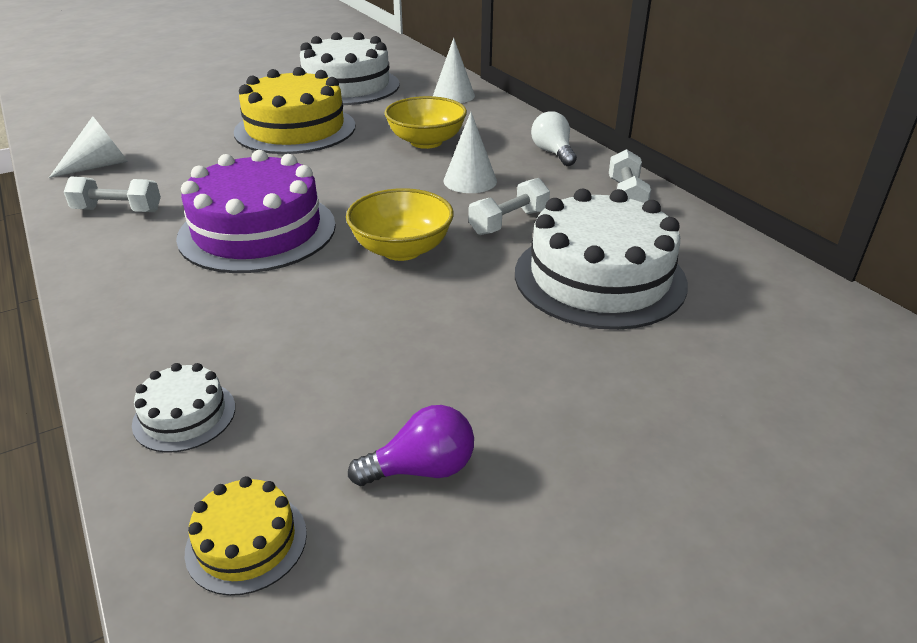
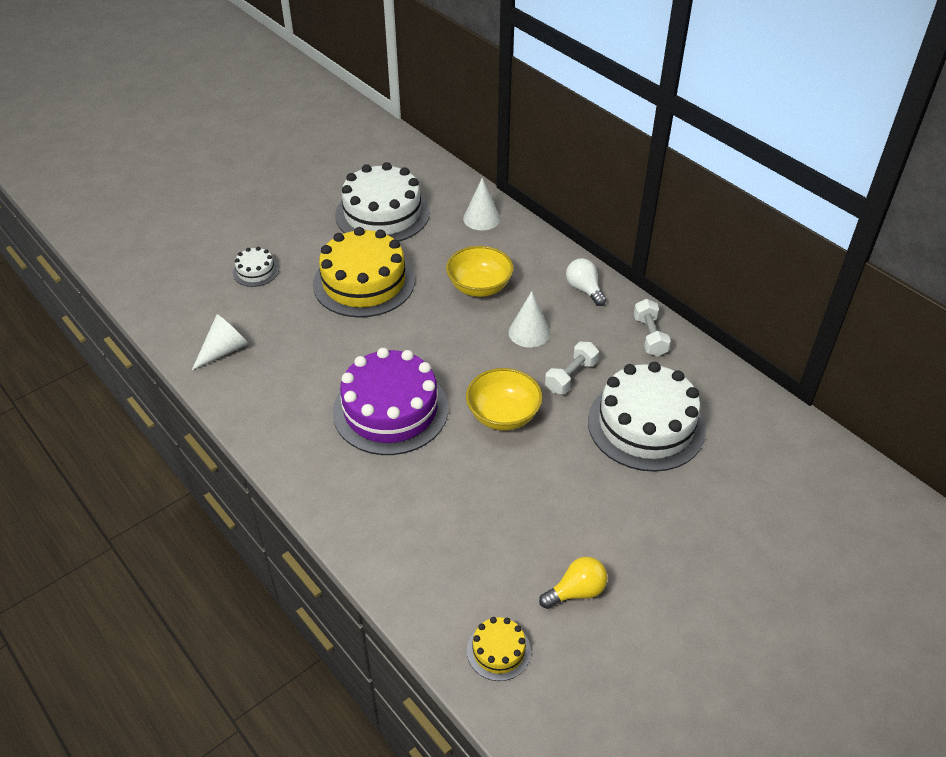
camera: 10 degrees left, 10 degrees up
white dumbbell [64,177,161,212] -> none
white cake [132,363,235,453] -> white cake moved to [233,247,279,287]
purple light bulb [348,405,474,486] -> yellow light bulb [539,557,608,609]

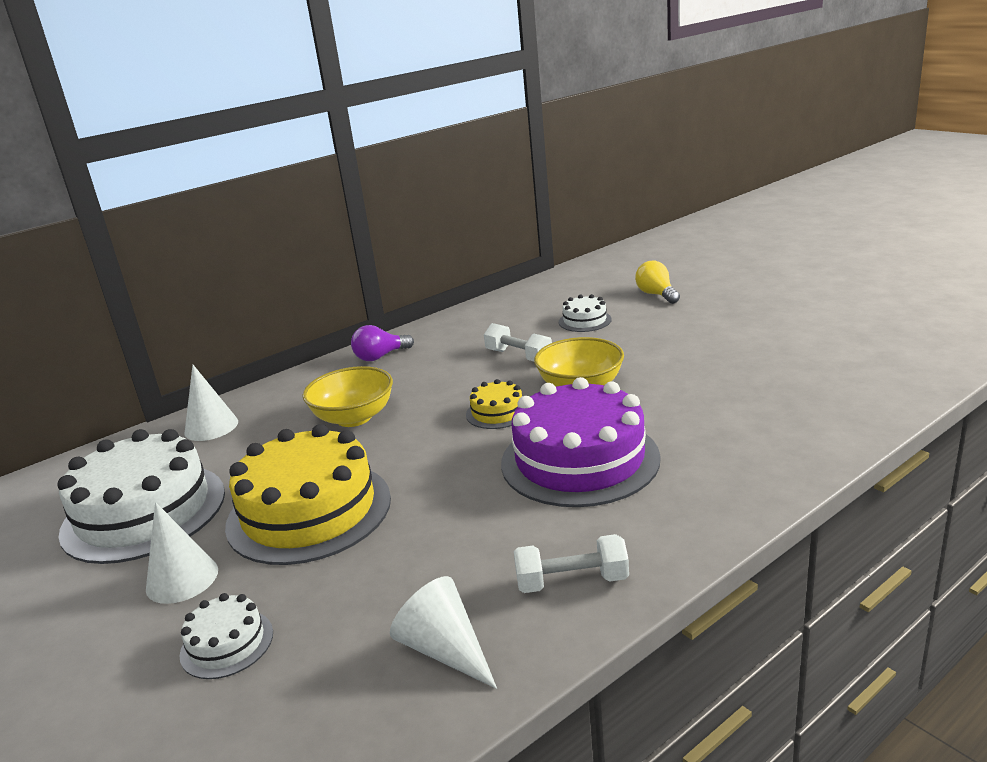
camera: 85 degrees left, 20 degrees down
yellow cake [467,617,531,681] -> yellow cake moved to [466,379,522,429]
white cone [508,291,550,348] -> white cone moved to [146,502,218,604]
yellow light bulb [539,557,608,609] -> yellow light bulb moved to [635,260,680,304]
white light bulb [566,258,606,306] -> purple light bulb [351,325,414,361]
white cake [588,362,706,472] -> white cake [559,294,612,332], size x0.45
white dumbbell [634,299,671,357] -> white dumbbell moved to [514,534,629,593]

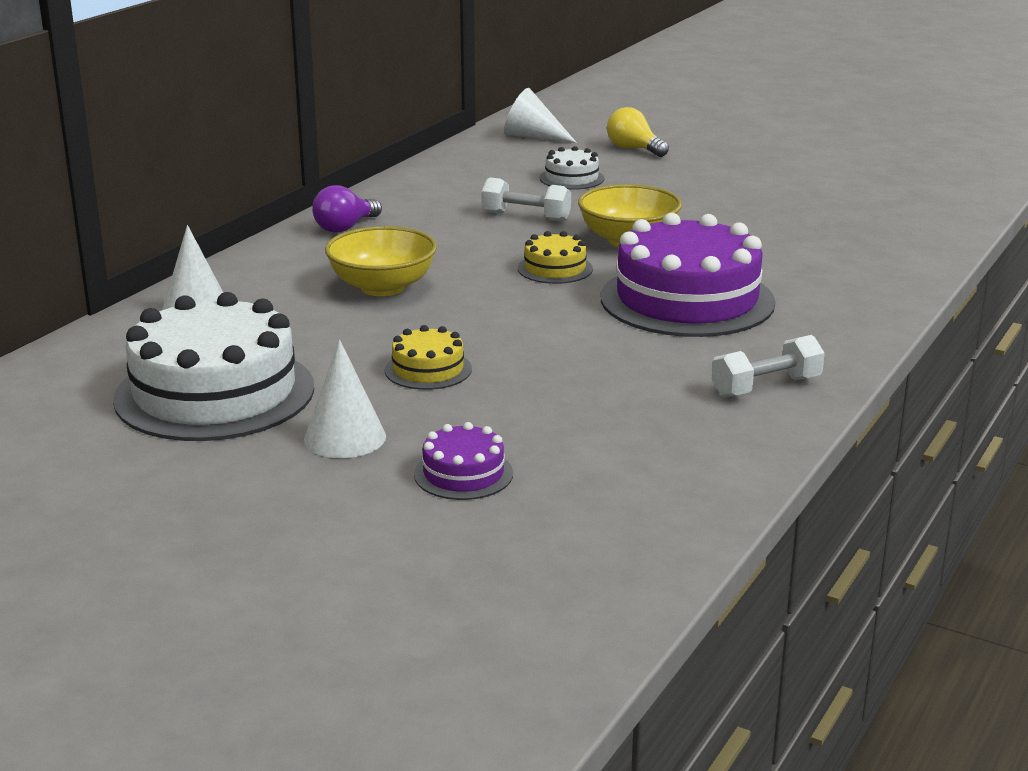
camera: 25 degrees left, 0 degrees up
white cake [180,593,273,679] -> purple cake [414,422,513,500]
yellow cake [225,424,391,565] -> yellow cake [385,325,472,390], size x0.45
white cone [390,576,497,689] -> white cone moved to [504,88,577,143]

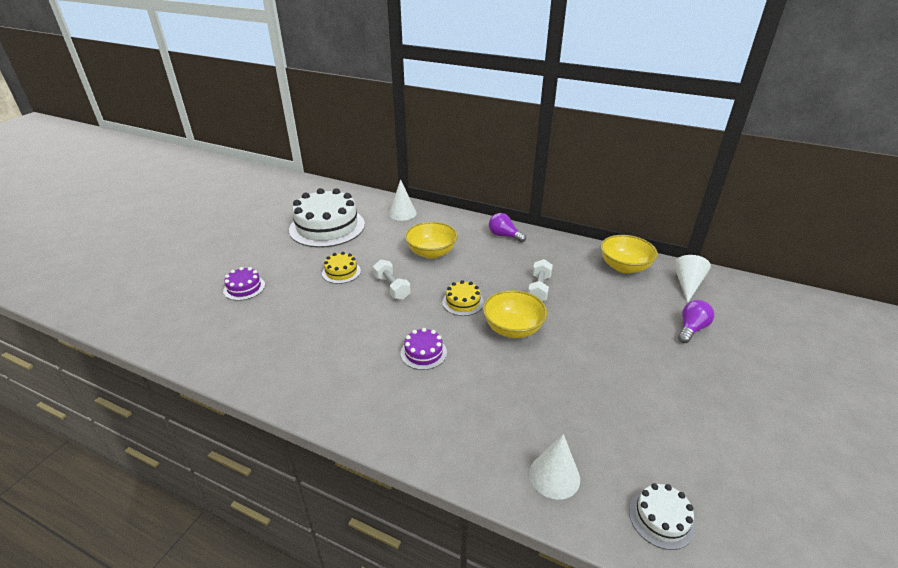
camera: 85 degrees right, 10 degrees up
white cone [304,339,386,458] -> white cone moved to [529,434,580,500]
white cake [540,146,604,190] -> white cake moved to [629,483,695,550]
purple cake [601,213,775,337] -> purple cake [401,328,447,370], size x0.45
yellow light bulb [607,107,669,157] -> purple light bulb [678,300,714,343]
white dumbbell [712,335,825,398] -> white dumbbell moved to [373,260,411,300]
none -> yellow bowl [600,235,658,273]

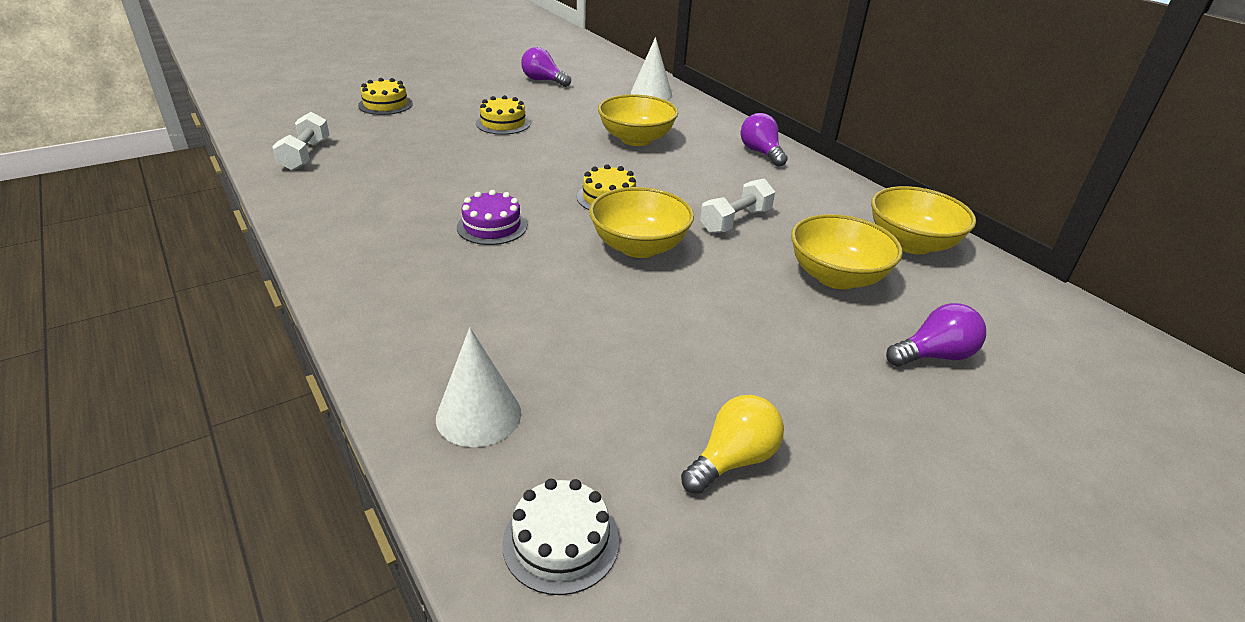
camera: 30 degrees right, 0 degrees up
purple cake [223,267,265,301] -> yellow cake [358,78,413,115]
white cake [289,188,365,248] -> purple light bulb [521,47,571,87]
white dumbbell [373,260,411,300] -> white dumbbell moved to [272,112,330,171]
white cone [674,255,711,303] -> none
none -> yellow light bulb [681,395,784,494]
none -> yellow bowl [791,214,903,289]

